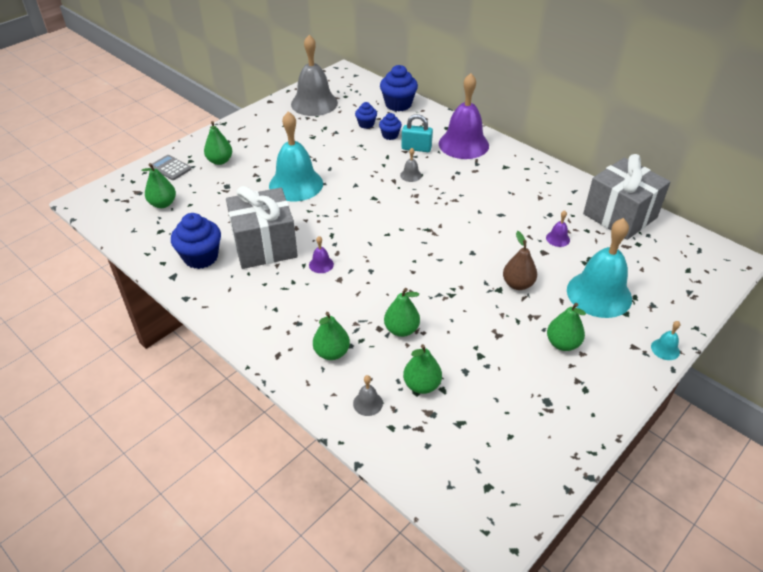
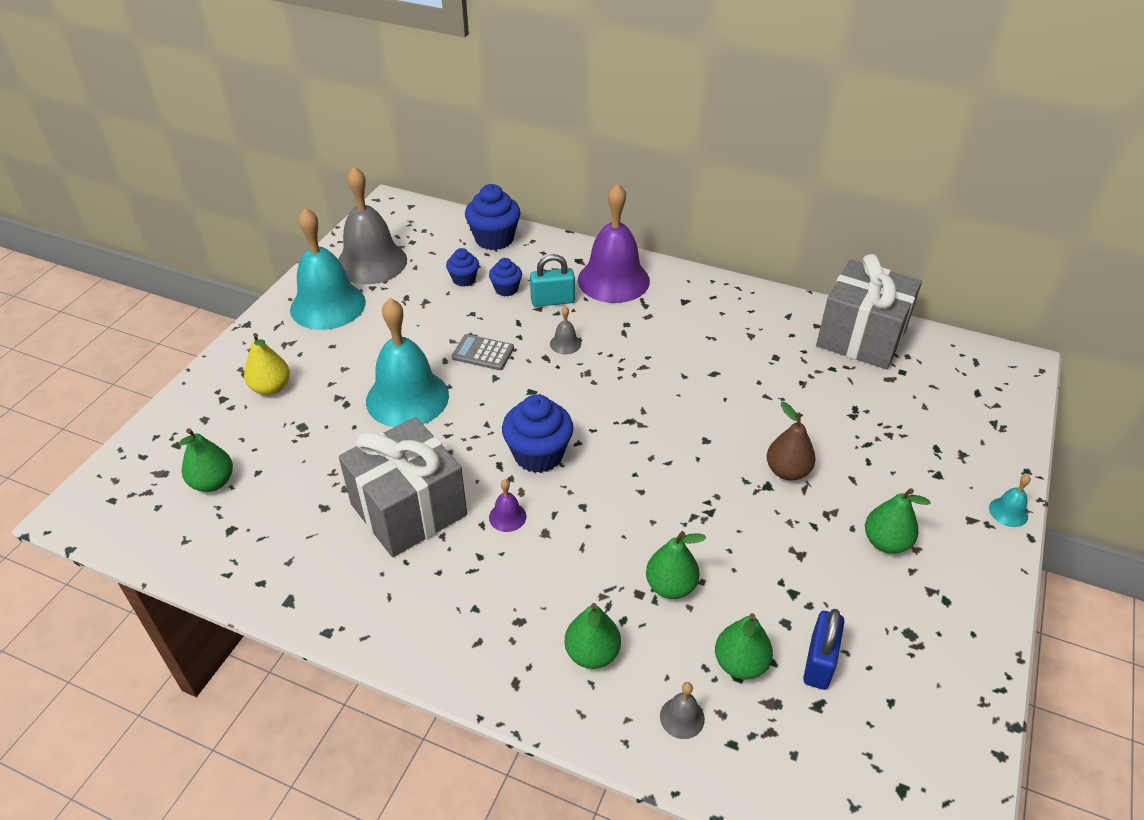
camera: 20 degrees left, 0 degrees up
grey calculator [150,155,191,180] -> grey calculator moved to [452,334,514,370]
blue cupcake [171,213,221,269] -> blue cupcake moved to [502,394,574,473]
green pear [204,121,232,165] -> yellow pear [244,333,290,395]
purple bell [546,210,570,247] -> none
turquoise bell [567,218,632,318] -> turquoise bell moved to [290,208,366,330]
none -> blue padlock [803,609,845,690]

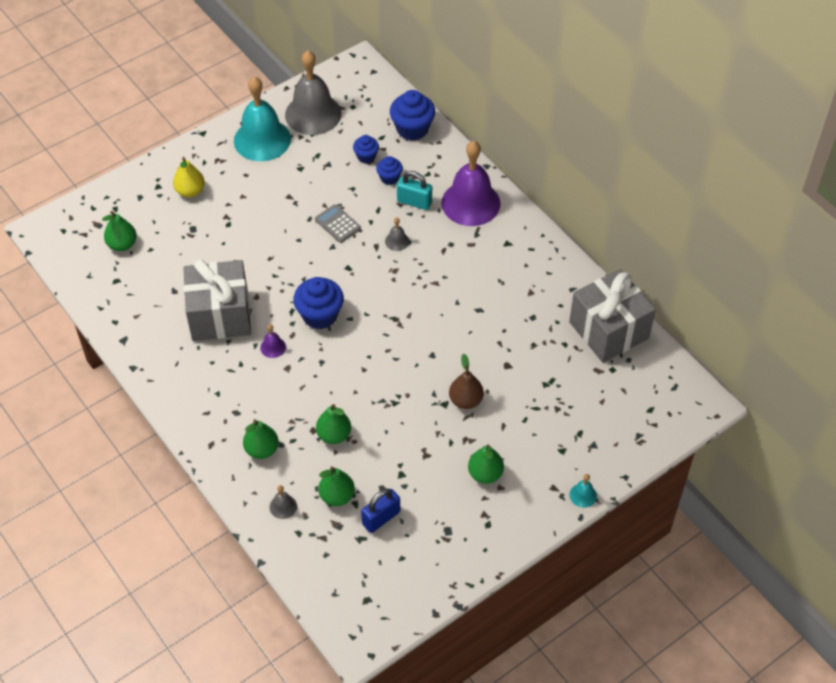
camera: 30 degrees right, 10 degrees up
turquoise bell [366,298,449,427] -> none

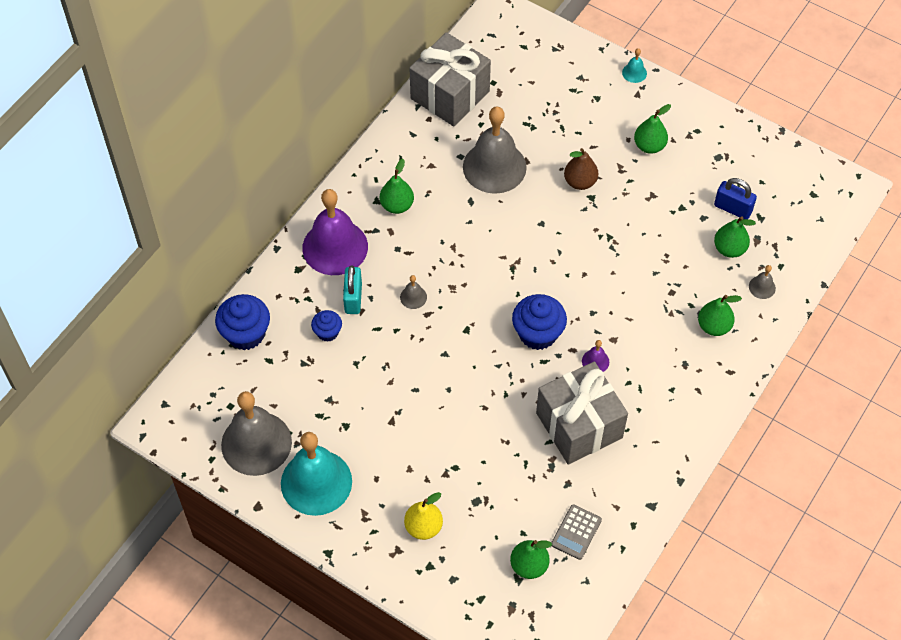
camera: 110 degrees left, 5 degrees up
grey calculator [315,204,361,243] -> grey calculator moved to [551,504,602,560]
green pear [316,404,351,444] -> green pear moved to [380,159,414,214]
blue cupcake [353,135,379,163] -> none
none -> grey bell [463,107,527,194]

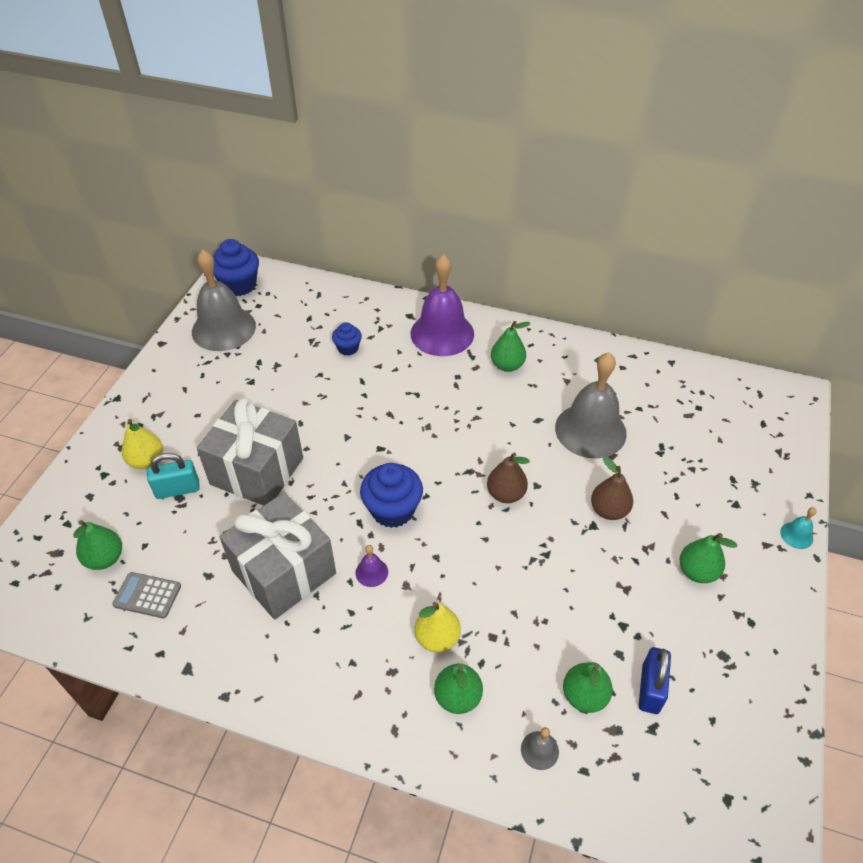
camera: 75 degrees right, 10 degrees down
blue cupcake [215,294,270,350] -> blue cupcake moved to [213,239,259,296]
turquoise bell [281,432,352,516] -> none
turquoise padlock [343,265,362,314] -> turquoise padlock moved to [147,453,200,499]
grey bell [400,275,427,309] -> none
grey gift [409,32,491,126] -> grey gift moved to [197,398,303,506]
none -> yellow pear [415,602,461,653]
none -> brown pear [487,453,530,503]

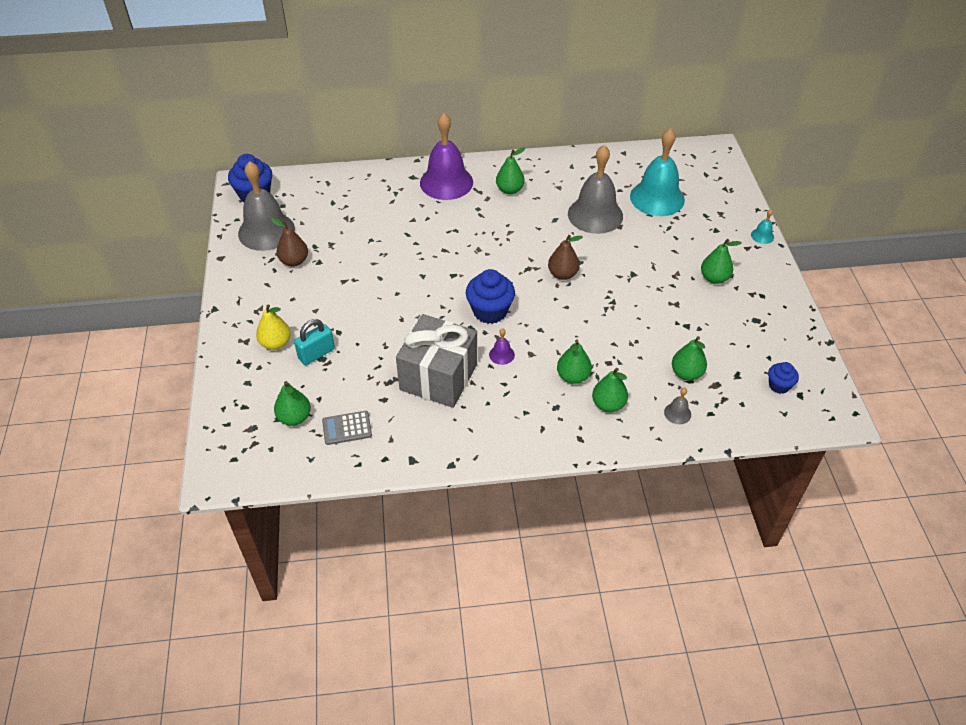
camera: 25 degrees left, 0 degrees up
grey gift [197,398,303,506] -> none
blue cupcake [332,322,362,356] -> blue cupcake moved to [768,362,799,394]
yellow pear [415,602,461,653] -> green pear [557,340,592,384]
brown pear [591,456,633,520] -> brown pear moved to [271,218,308,267]
blue padlock [639,647,671,714] -> none
none -> turquoise bell [630,128,685,216]

